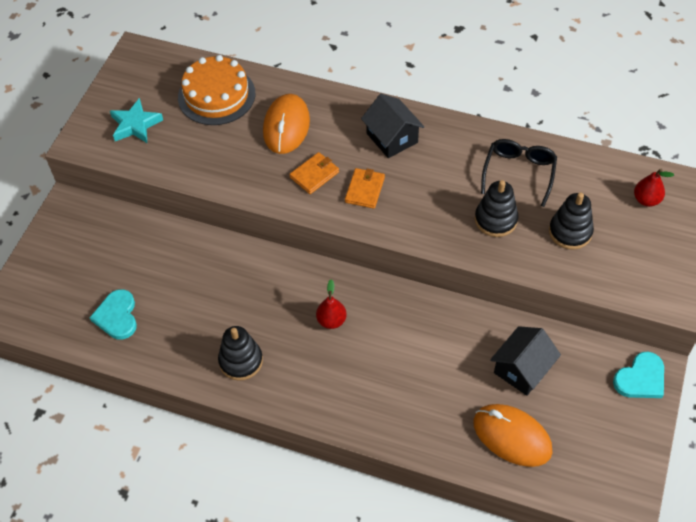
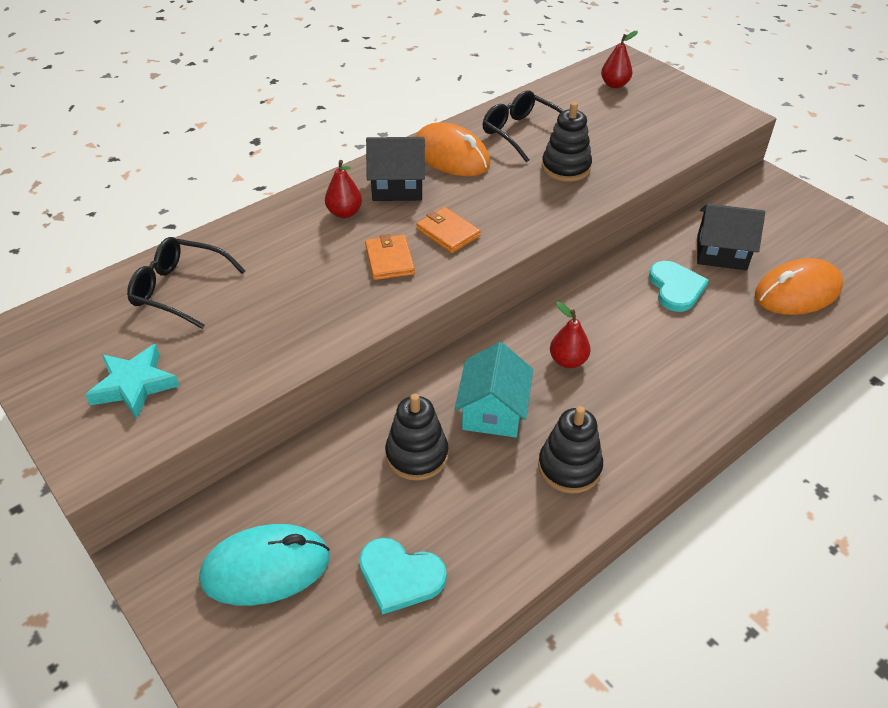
camera: 60 degrees left, 10 degrees down
orange cake [178,55,255,125] -> black glasses [127,237,245,329]
orange mouse [263,94,310,154] -> orange mouse moved to [415,122,490,176]
black house [490,326,561,396] -> black house turned 60 degrees counterclockwise [697,204,765,270]
black stacking toy [549,193,594,250] -> black stacking toy moved to [385,394,448,481]
turquoise heart [613,352,664,398] -> turquoise heart moved to [649,261,709,312]
none -> turquoise mouse [199,524,330,606]
none -> red pear [325,160,362,218]
none -> turquoise house [455,342,533,437]

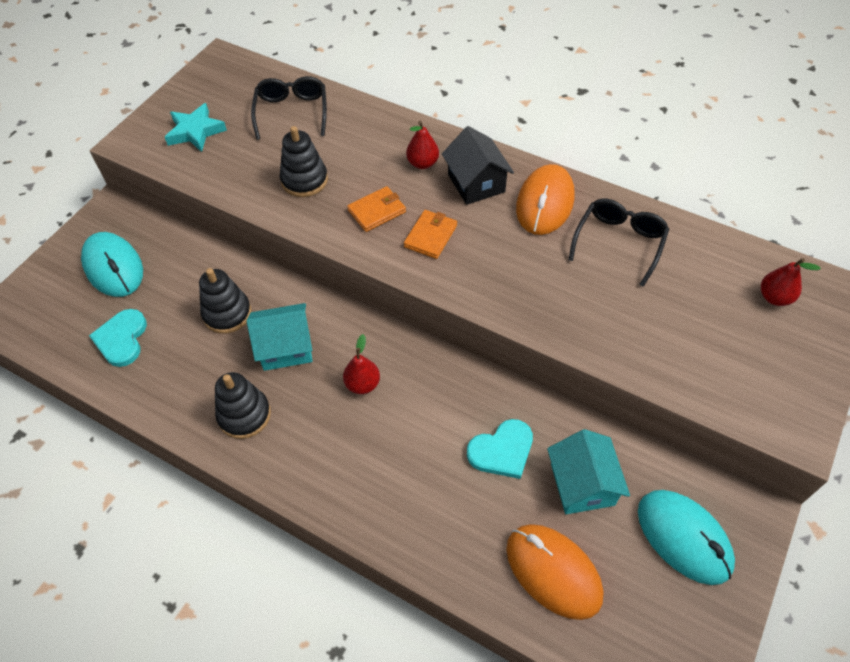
camera: 70 degrees right, 10 degrees up
black stacking toy [542,102,592,182] -> black stacking toy moved to [280,126,328,197]
black house [697,204,765,270] -> turquoise house [547,429,630,514]
none -> turquoise mouse [638,490,735,585]

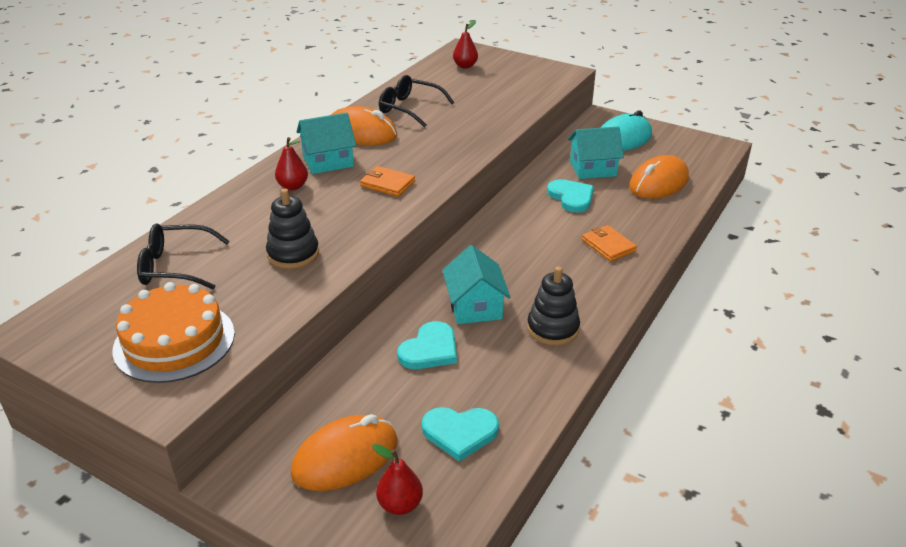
camera: 90 degrees left, 20 degrees down
turquoise mouse [81,232,143,297] -> orange mouse [291,414,398,491]
turquoise star [165,103,227,152] -> orange cake [112,282,235,383]
black stacking toy [199,268,252,334] -> turquoise heart [397,321,457,369]
red pear [343,334,380,394] -> red pear moved to [372,444,423,515]
orange wallet [347,186,406,232] -> orange wallet moved to [582,225,637,262]
black house [442,126,514,205] -> turquoise house [297,113,356,174]

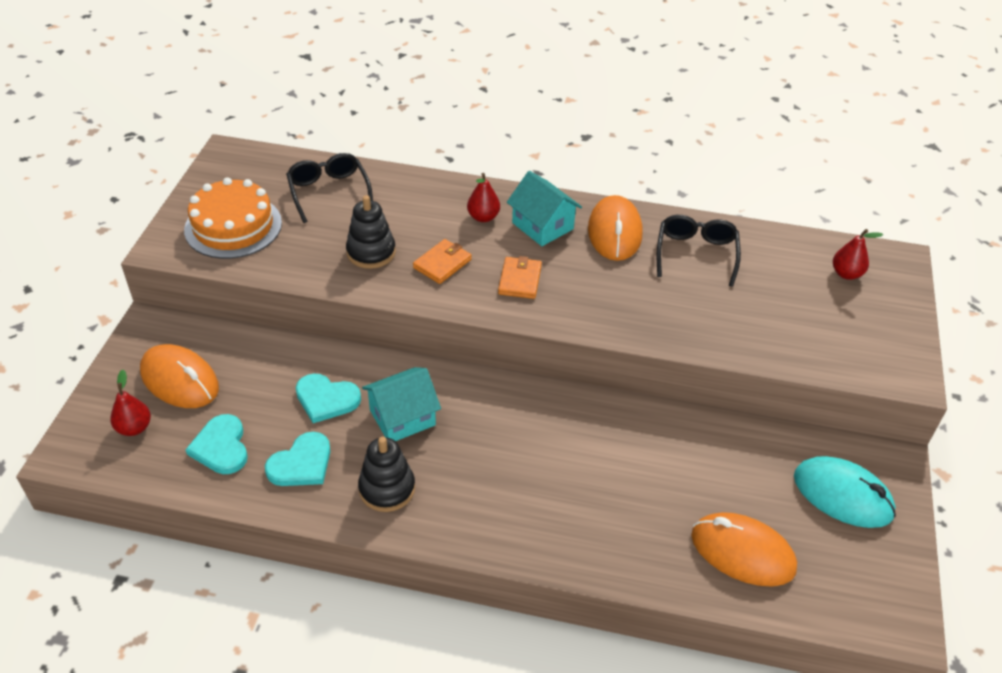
camera: 70 degrees right, 10 degrees up
turquoise heart [547,179,594,212] -> turquoise heart moved to [265,432,330,486]
turquoise house [568,126,624,179] -> none
orange wallet [582,225,637,262] -> orange wallet moved to [413,239,472,284]

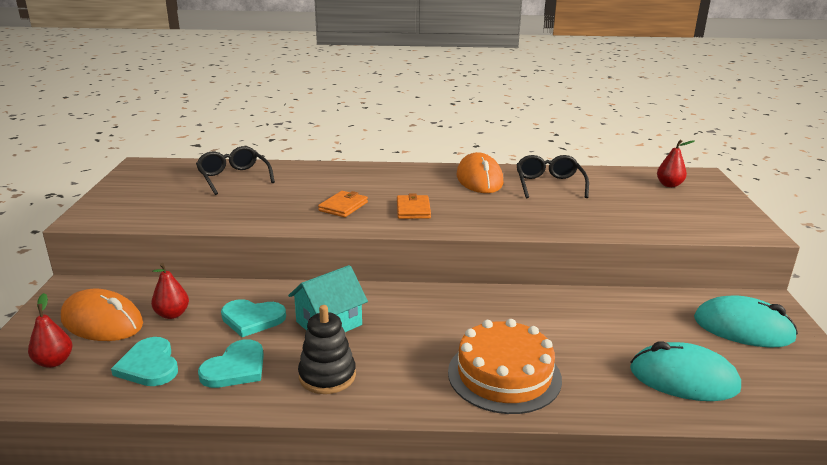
camera: 10 degrees left, 20 degrees down
orange cake [184,177,282,259] -> orange cake moved to [448,319,562,414]
black stacking toy [346,195,396,269] -> none
red pear [467,173,500,222] -> red pear moved to [151,263,189,319]
turquoise house [507,171,582,246] -> none
orange mouse [691,512,797,586] -> turquoise mouse [630,341,741,401]

